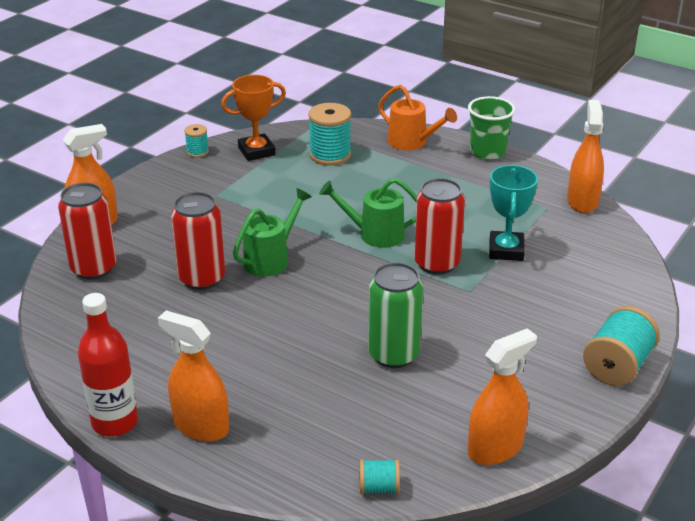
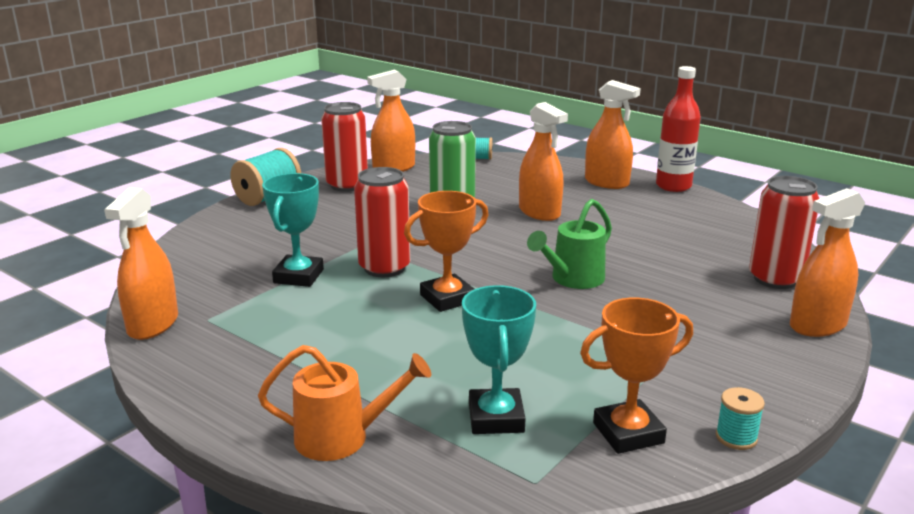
camera: 175 degrees left, 10 degrees down
red can [171,192,225,290] -> red can moved to [321,102,368,192]
turquoise spool [308,103,351,166] -> turquoise trophy [462,285,536,434]
green watering can [319,178,417,248] -> orange trophy [404,191,489,312]
orange watering can [378,85,457,150] -> orange watering can turned 135 degrees clockwise [258,345,431,461]
green cup [468,96,515,160] -> none
none -> orange spray bottle [519,102,568,221]

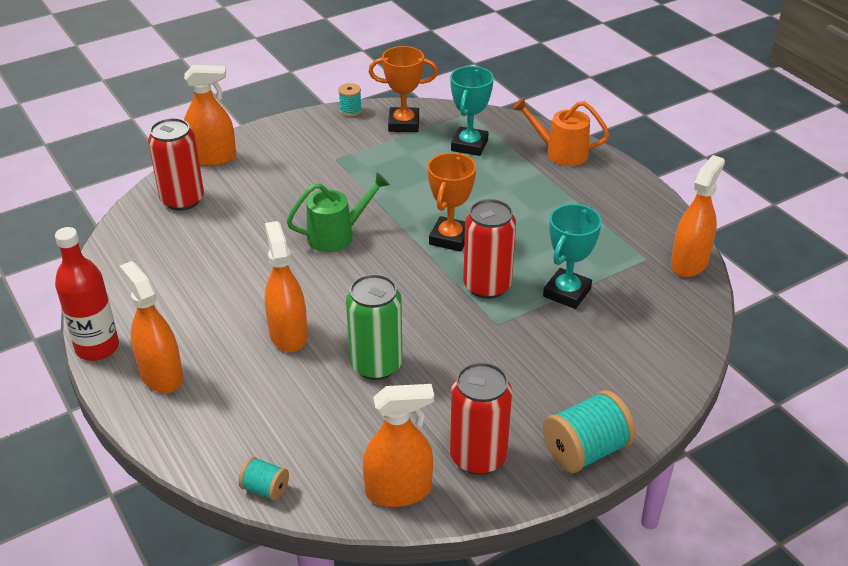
camera: 160 degrees left, 15 degrees up
orange trophy [404,191,489,312] -> orange trophy turned 60 degrees counterclockwise [428,153,476,252]

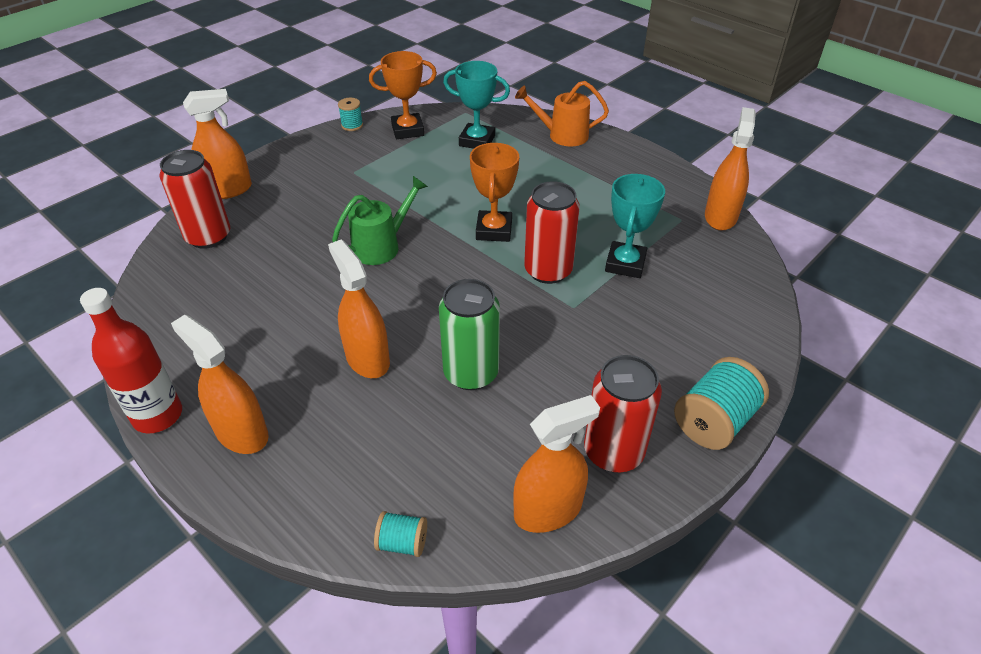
camera: 15 degrees left, 5 degrees up
turquoise trophy [450,66,494,156] -> turquoise trophy turned 75 degrees counterclockwise [443,61,510,149]

